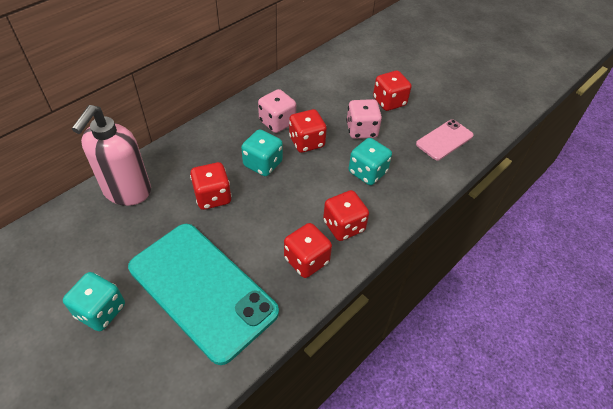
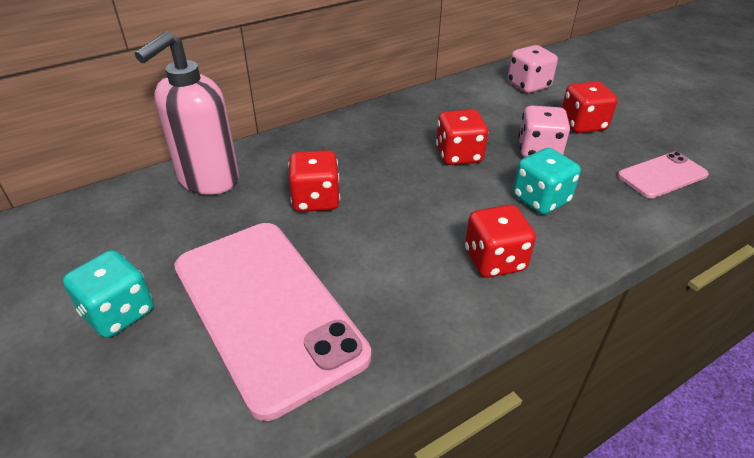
camera: 15 degrees right, 10 degrees down
turquoise phone [128,224,279,365] -> pink phone [174,223,371,421]
turquoise dice [241,129,283,176] -> none
pink dice [258,89,296,133] -> pink dice moved to [508,45,558,93]
red dice [284,223,332,278] -> none

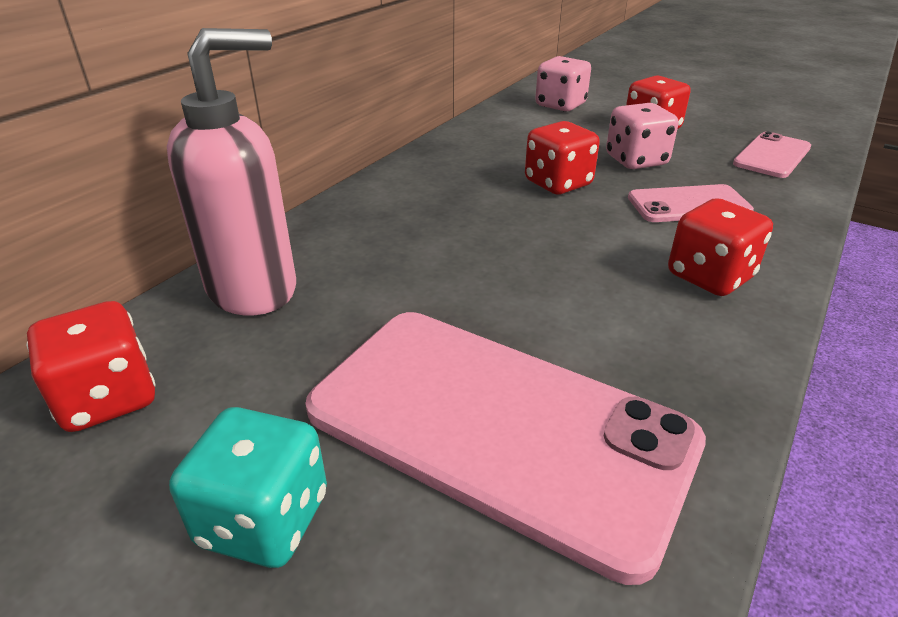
camera: 25 degrees left, 5 degrees down
pink soap dispenser [135,31,239,195] -> pink soap dispenser turned 135 degrees counterclockwise [167,28,296,315]
red dice [288,150,340,212] -> red dice moved to [26,301,156,432]
turquoise dice [513,148,581,215] -> pink phone [628,184,754,222]

